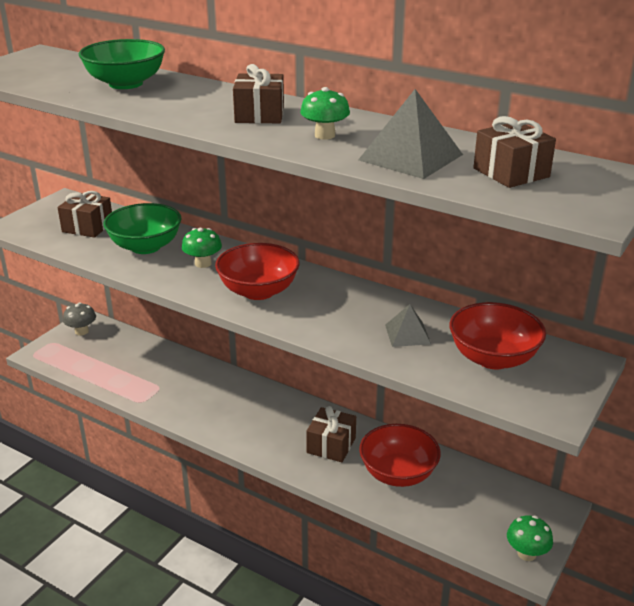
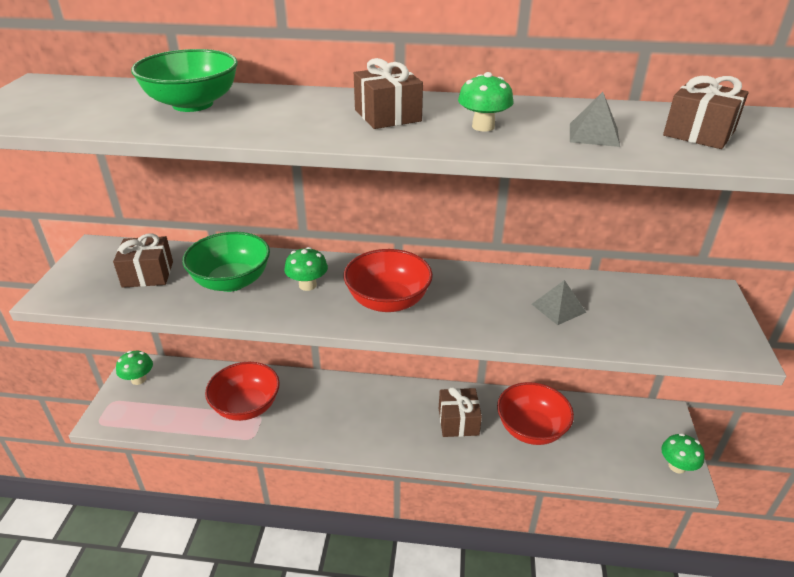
camera: 25 degrees left, 5 degrees up
grey mushroom [63,302,96,336] -> green mushroom [116,351,153,385]
grey pyramid [358,89,463,179] -> grey pyramid [570,92,620,147], size x0.59
red bowl [450,302,546,369] -> red bowl moved to [205,362,280,421]

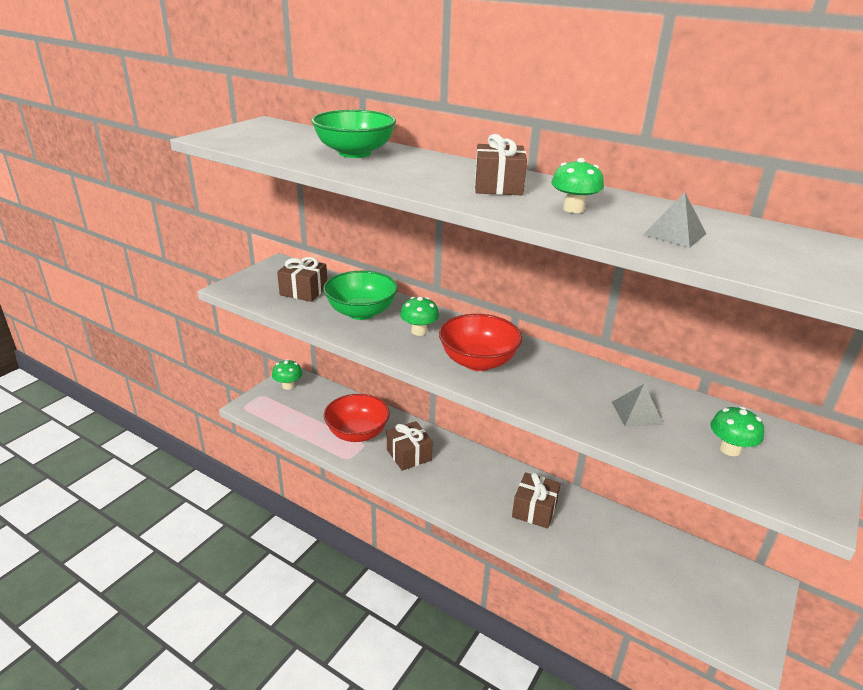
camera: 25 degrees right, 5 degrees down
red bowl [497,382,574,445] -> none
green mushroom [661,433,705,474] -> green mushroom moved to [710,407,764,456]
brown gift [663,76,749,149] -> brown gift moved to [387,421,433,471]

